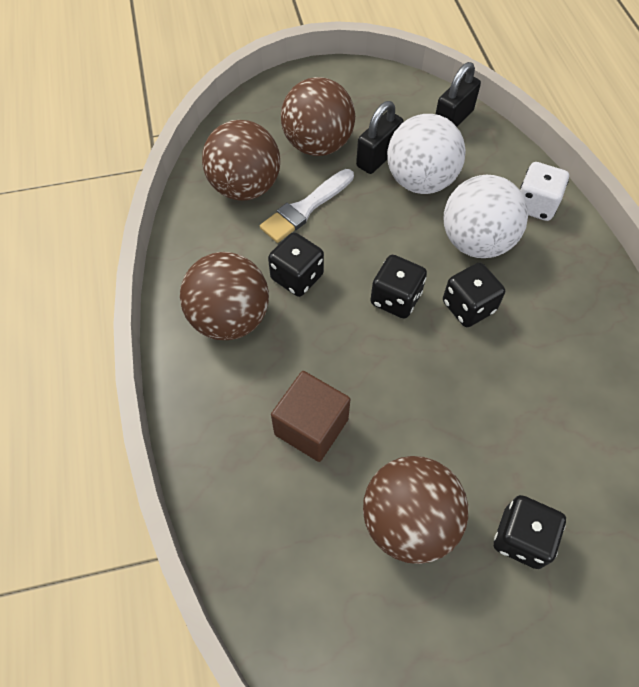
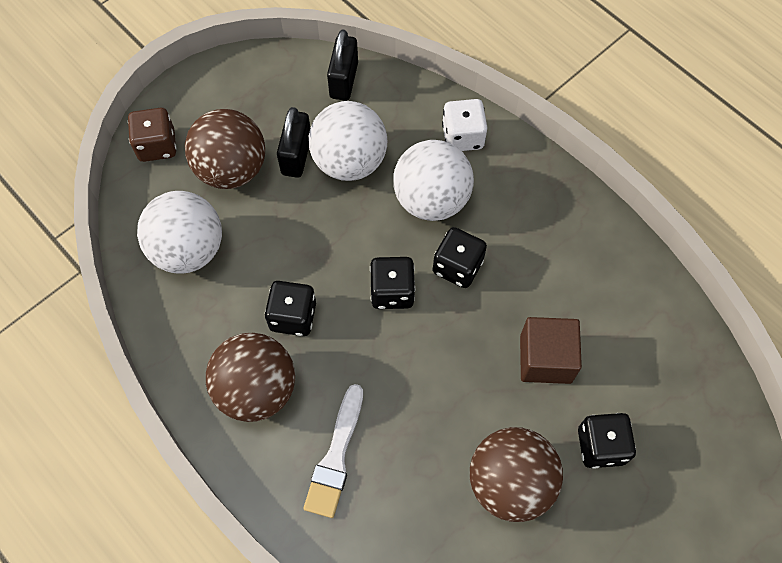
camera: 30 degrees left, 5 degrees up
brown ball [202,120,280,201] -> white ball [137,191,222,274]
white brush [260,169,354,243] -> white brush moved to [304,384,363,518]
brown cube [271,371,351,462] -> brown cube moved to [520,317,582,384]
none -> brown dice [128,108,176,162]

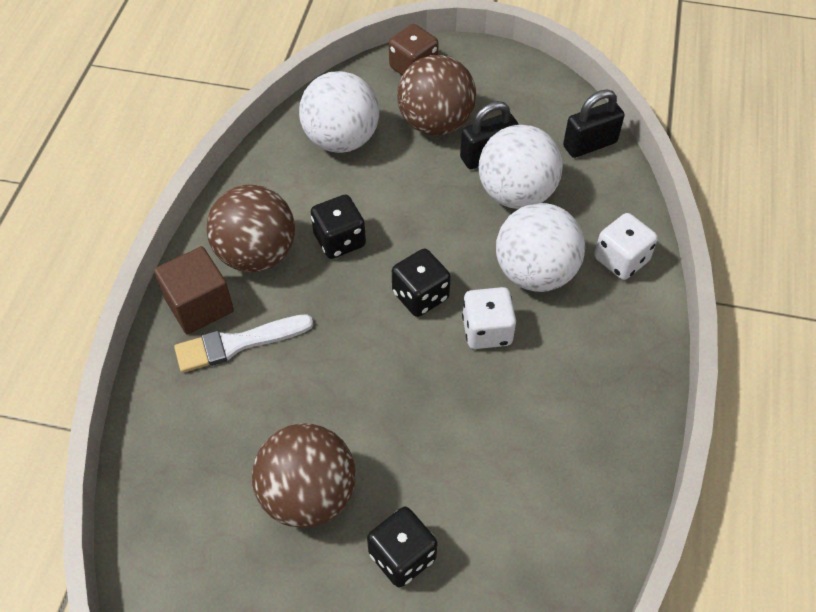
camera: 55 degrees right, 10 degrees down
black dice [433,227,487,288] -> white dice [462,287,516,349]
brown cube [520,317,582,384] -> brown cube moved to [154,246,234,335]

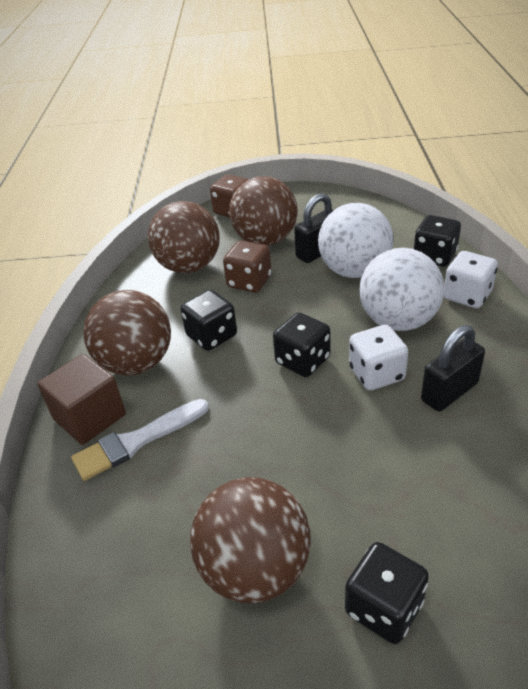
camera: 10 degrees left, 15 degrees down
white ball [299,71,379,153] -> brown ball [148,201,220,273]
black padlock [563,90,625,158] -> black padlock moved to [421,325,485,412]
none -> brown dice [223,241,272,293]
none -> black dice [414,215,461,267]

